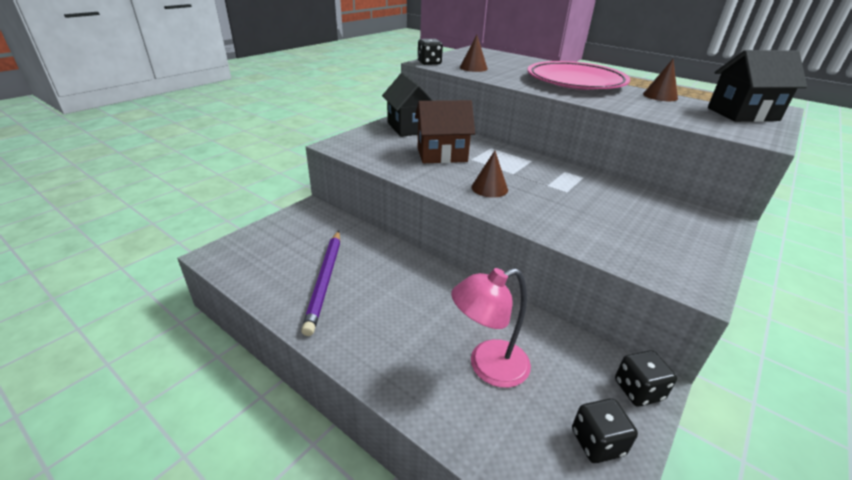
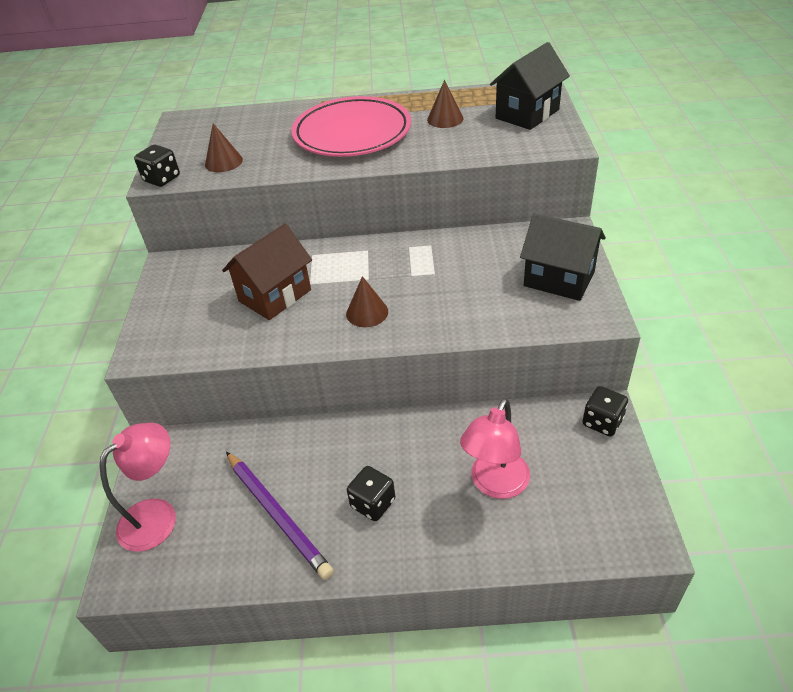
camera: 35 degrees left, 10 degrees up
black house [382,73,434,137] -> black house moved to [520,213,606,301]
black dice [572,398,638,463] -> black dice moved to [347,466,395,521]
none -> pink lamp [100,423,176,552]

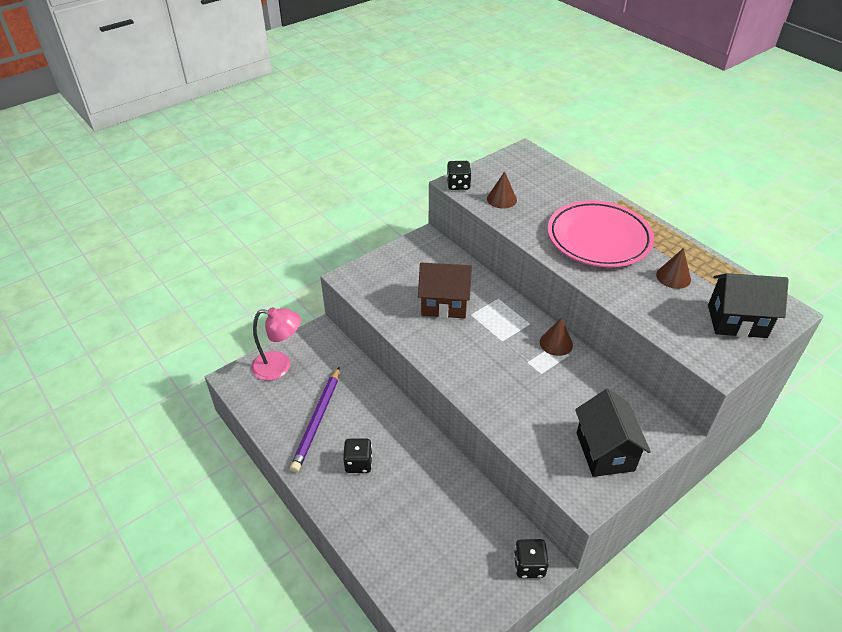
camera: 50 degrees right, 0 degrees up
brown cone [346,276,388,327] -> brown cone moved to [540,318,573,356]
pink lamp [460,398,530,499] -> none

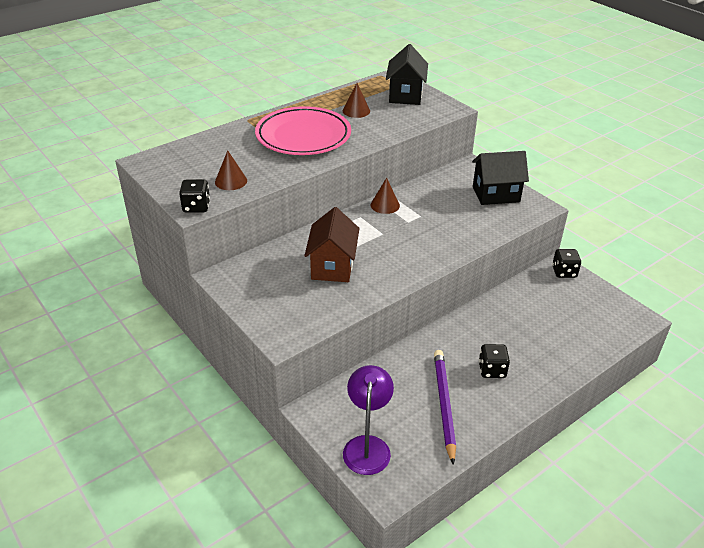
camera: 90 degrees left, 5 degrees down
pink lamp [251,307,301,381] -> purple lamp [343,365,394,475]
purple pencil [290,367,339,472] -> purple pencil turned 105 degrees counterclockwise [434,350,456,465]

